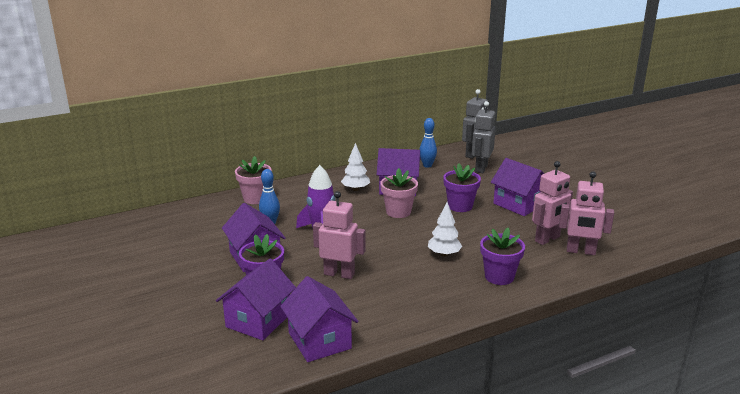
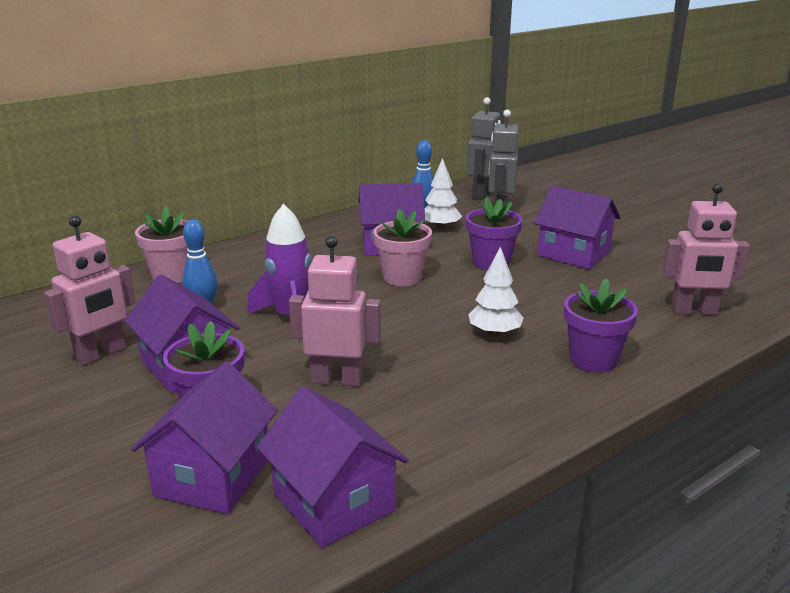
camera: 10 degrees left, 0 degrees up
white tree [341,143,370,191] -> white tree moved to [425,158,462,230]
pink robot [532,161,573,245] -> pink robot moved to [44,216,135,365]

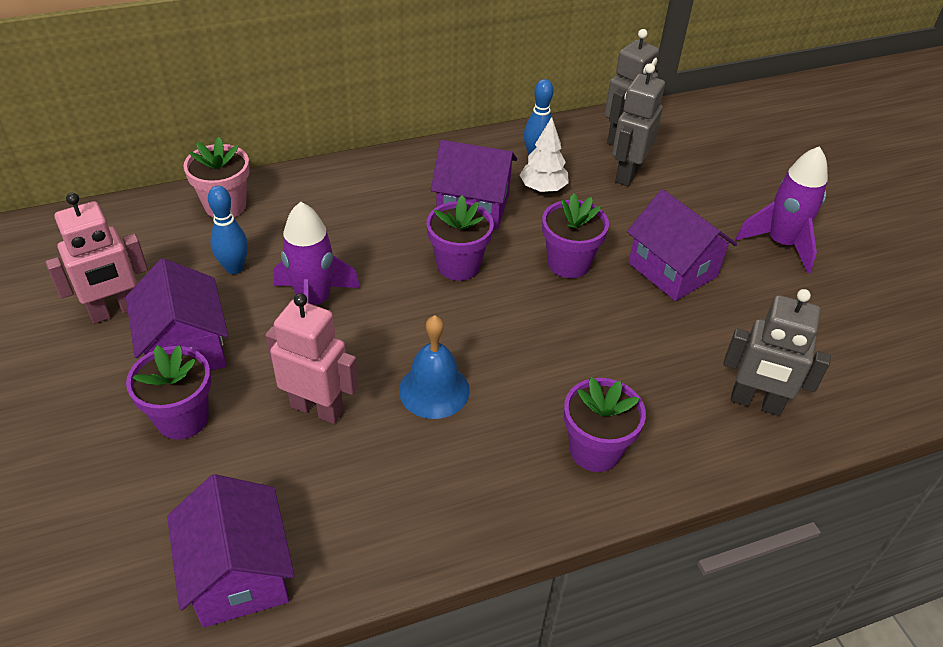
camera: 15 degrees right, 20 degrees up
purple house [131,362,278,514] -> none
pink flower pot [373,208,432,286] -> purple flower pot [427,195,494,281]
white tree [468,246,524,337] -> none
pink robot [662,183,750,315] -> grey robot [723,289,831,416]
none -> blue bell [399,315,470,419]
none -> purple rocket [736,146,828,273]

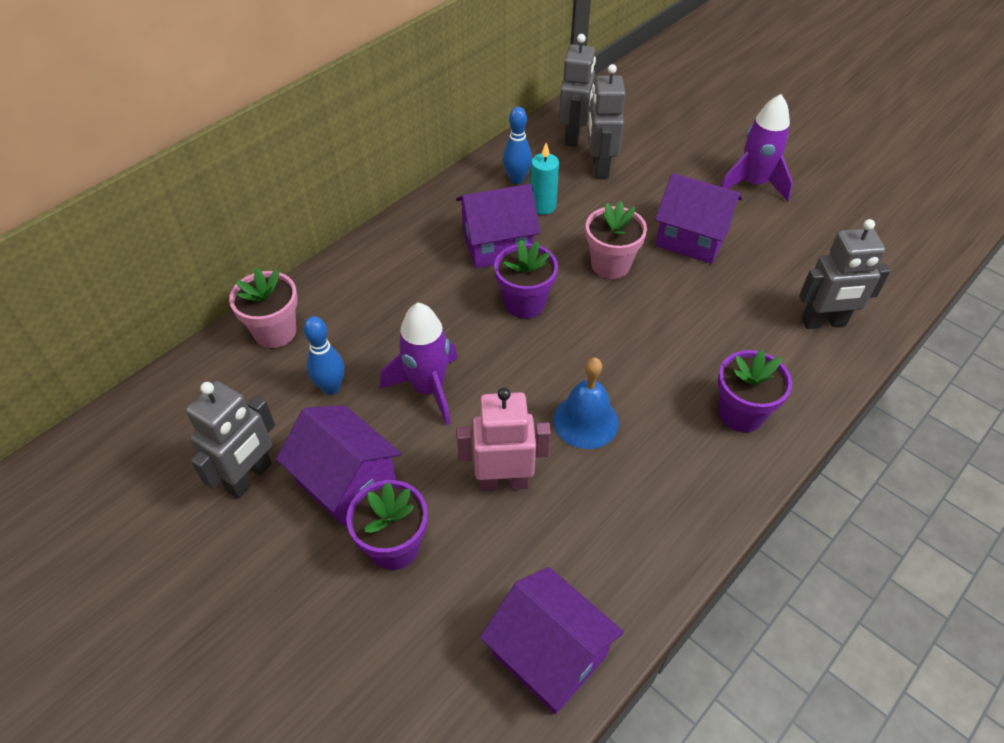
camera: 25 degrees left, 5 degrees up
pink robot [45,193,148,324] -> grey robot [186,381,275,498]
white tree [520,117,569,192] -> turquoise candle [530,143,559,215]
purple flower pot [542,193,609,278] -> pink flower pot [586,201,647,279]

